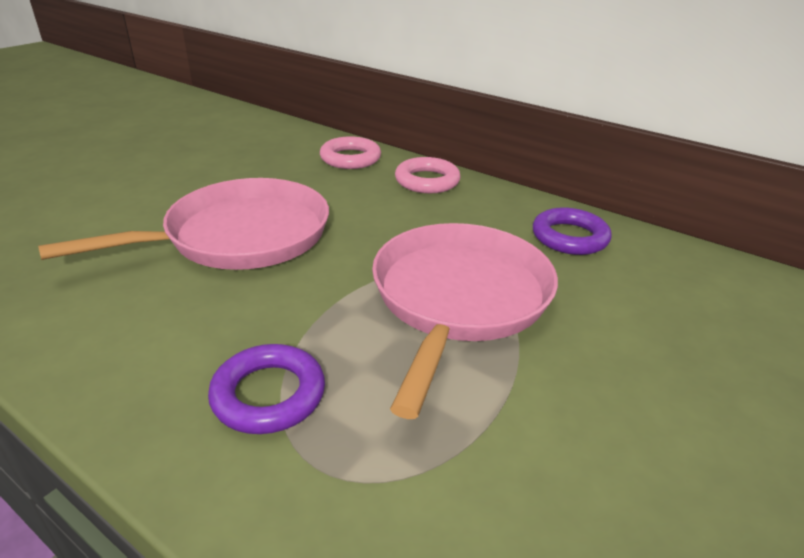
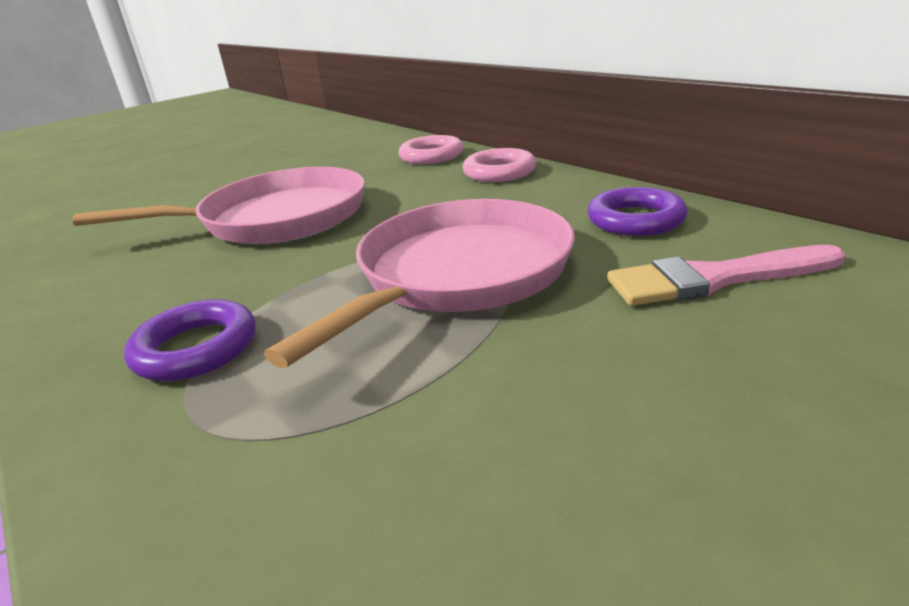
camera: 20 degrees right, 5 degrees down
none -> pink brush [607,245,845,306]

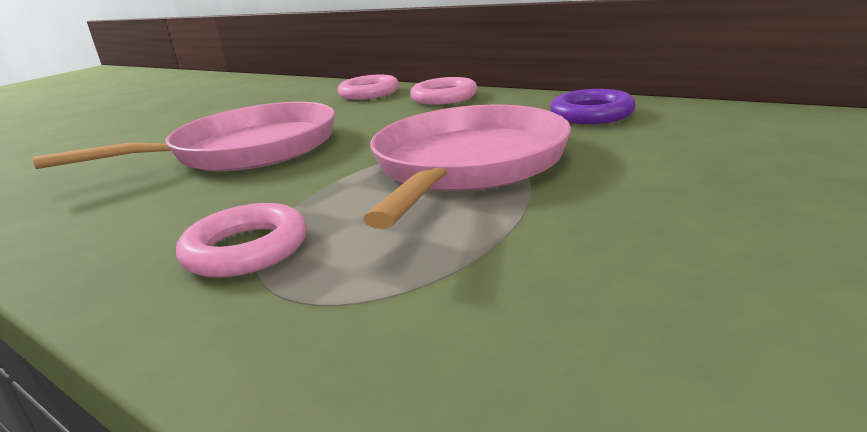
camera: 15 degrees left, 5 degrees down
purple ring [124,299,255,381] -> pink ring [176,203,307,278]
pink brush [607,245,845,306] -> none

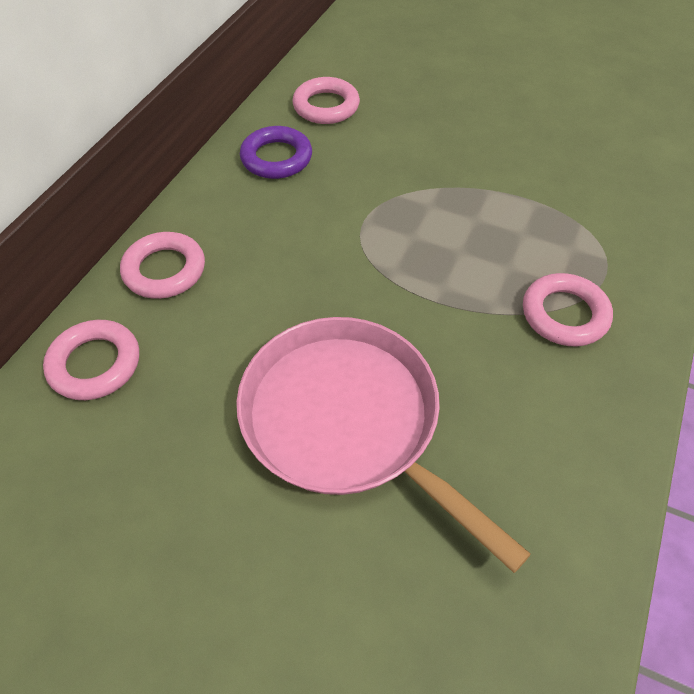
camera: 105 degrees left, 30 degrees up
pink pan [363,105,571,229] -> none
none -> pink ring [292,77,360,124]

